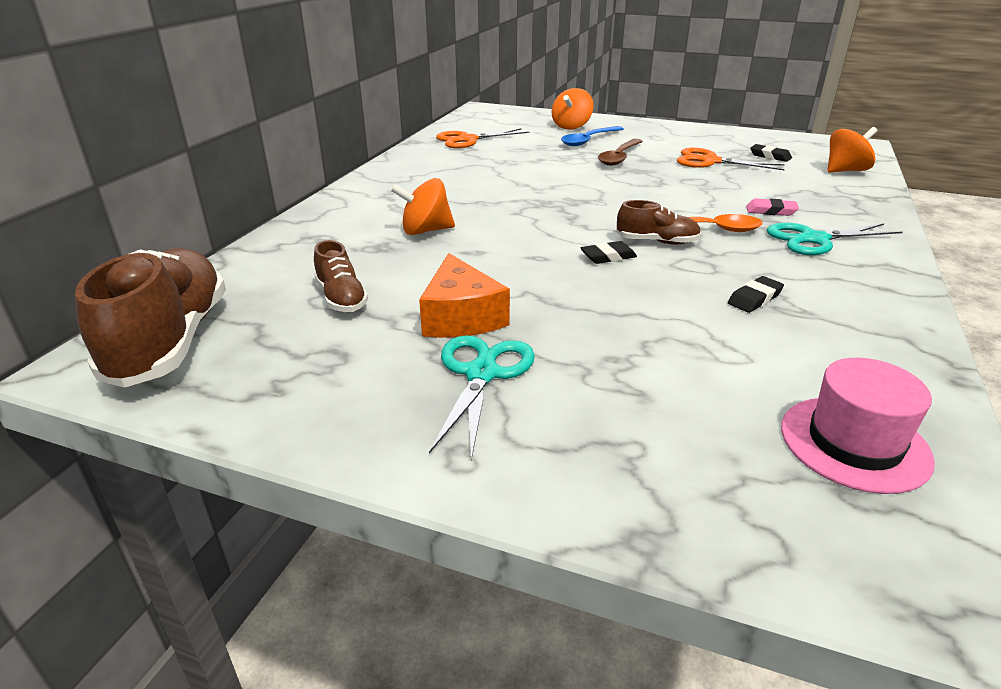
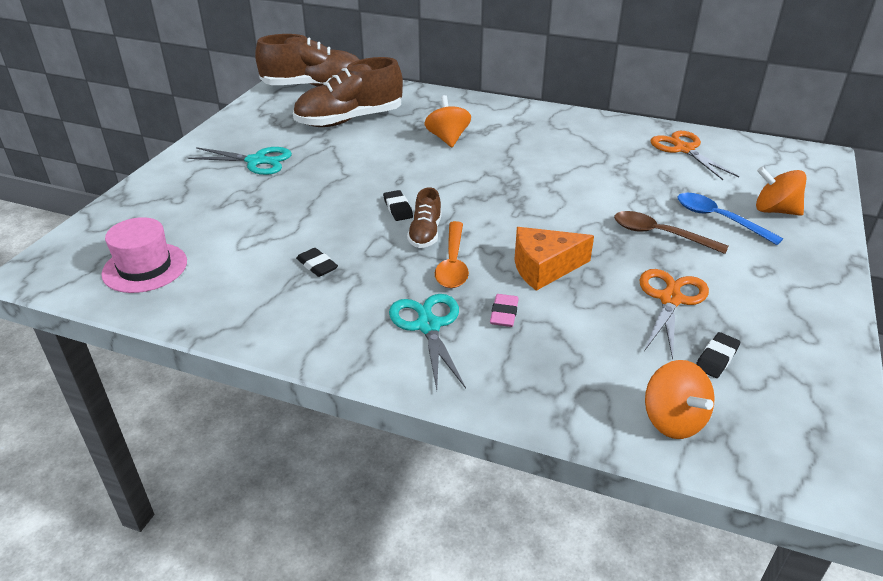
camera: 90 degrees right, 5 degrees up
brown shoe [314,240,368,312] -> brown shoe [293,57,403,127], size x1.99
orange cheese [419,253,510,338] -> orange cheese moved to [514,227,594,291]

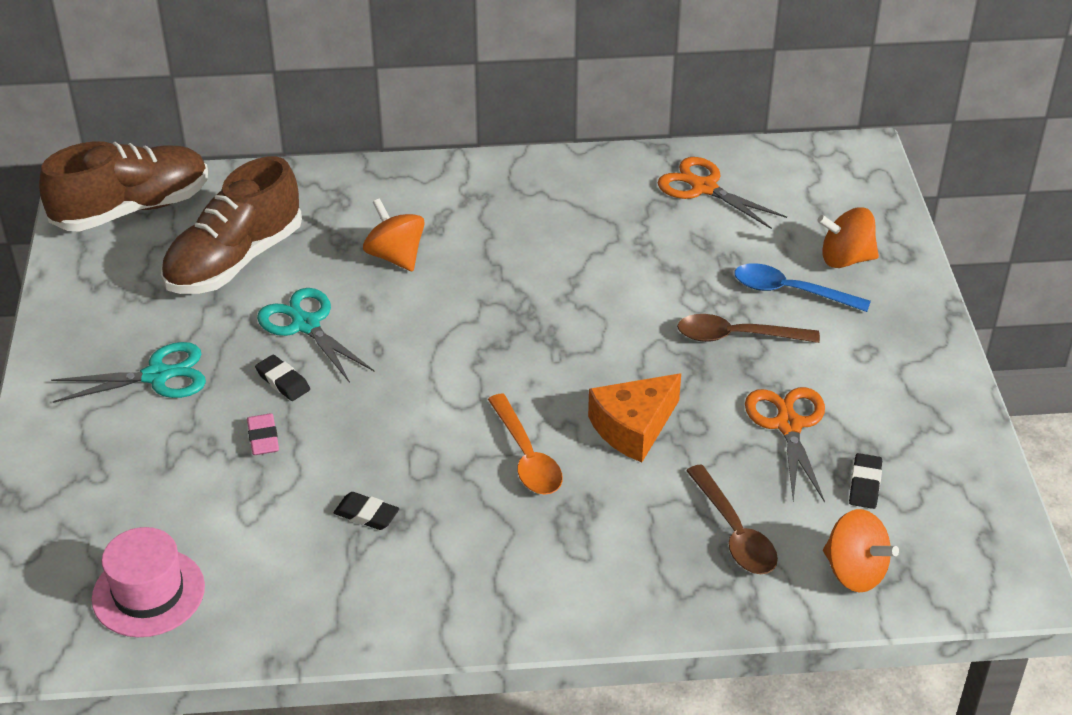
camera: 25 degrees left, 5 degrees up
black eraser [383,190,413,221] -> black eraser moved to [255,355,310,401]
turquoise scissors [389,294,466,390] -> turquoise scissors moved to [257,288,374,383]
brown shoe [407,187,442,248] -> none
pink eraser [490,294,519,327] -> pink eraser moved to [247,413,279,455]
none -> brown spoon [686,464,778,574]

